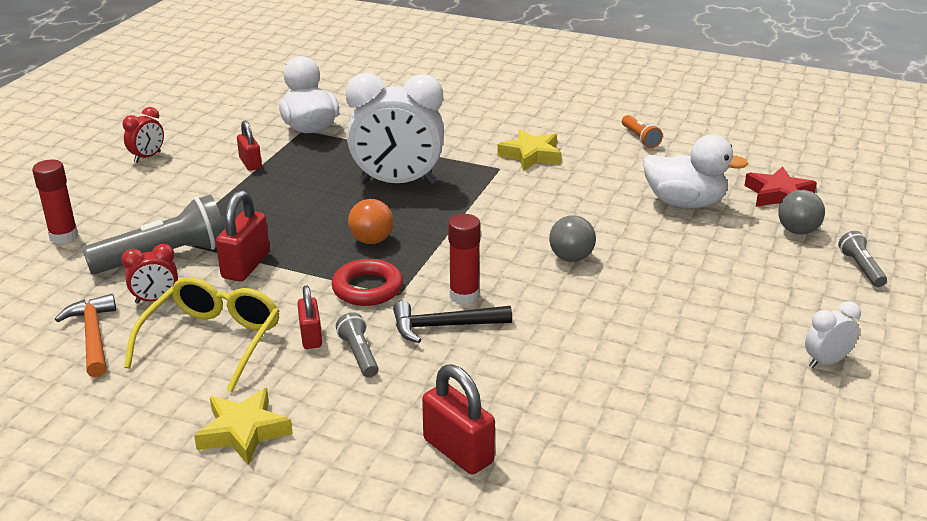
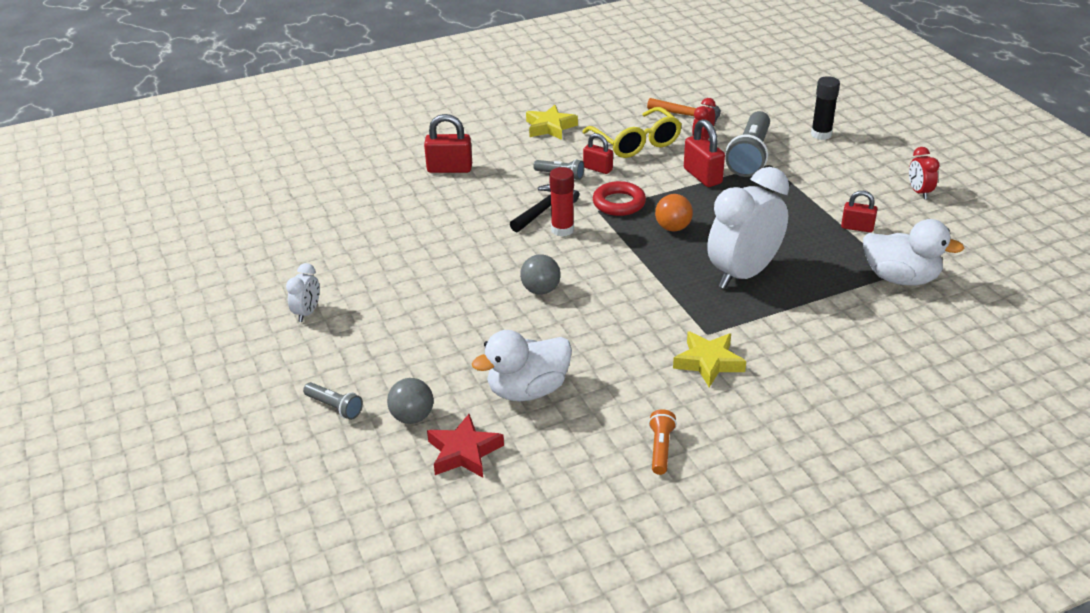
camera: 135 degrees right, 5 degrees up
red glue stick [32,159,78,244] -> black glue stick [811,76,840,140]
orange flashlight [622,115,663,148] -> orange flashlight turned 75 degrees clockwise [649,409,677,475]

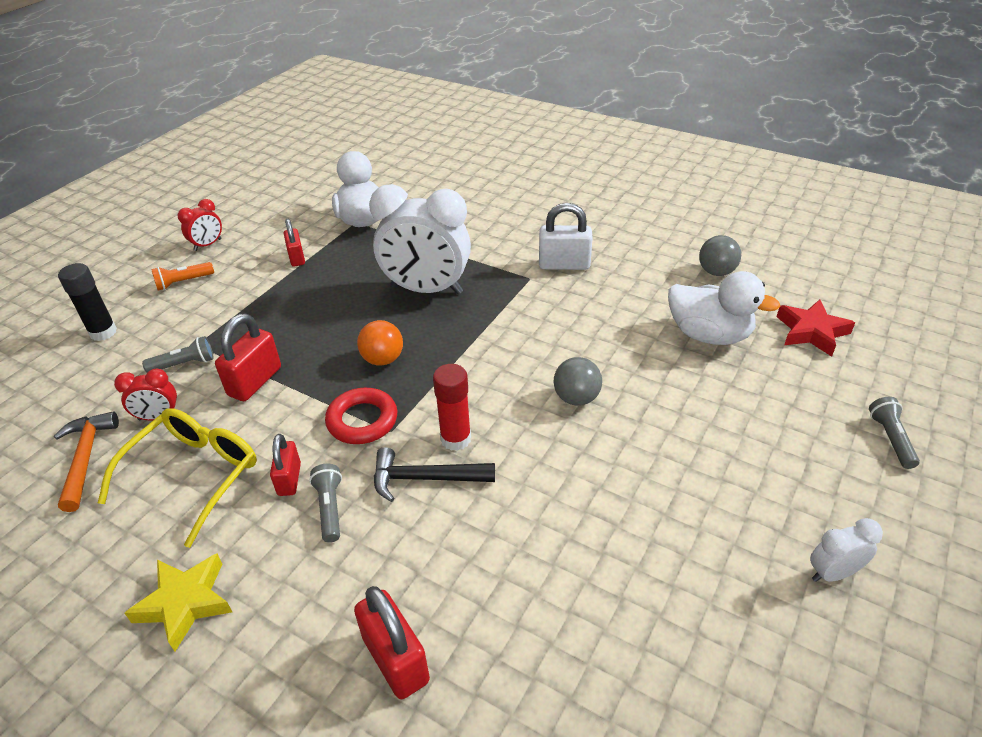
camera: 125 degrees left, 5 degrees up
grey ball [387,378,434,424] -> grey ball moved to [699,235,741,276]
orange flashlight [649,409,677,475] -> orange flashlight moved to [151,262,214,290]
yellow star [673,332,746,387] -> white padlock [539,203,592,270]
grey flashlight [725,111,770,177] -> grey flashlight [142,336,214,373], size x0.49

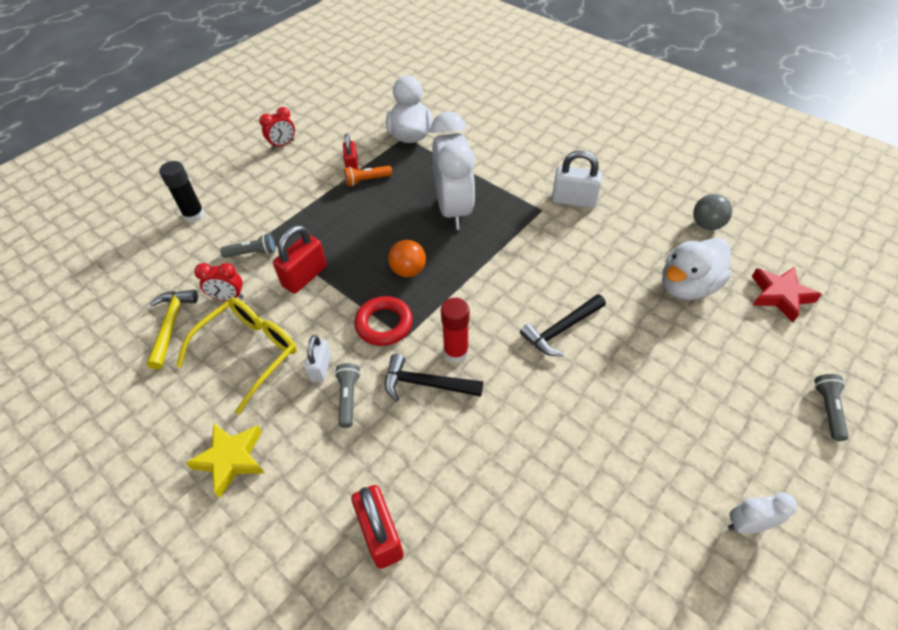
camera: 10 degrees right, 10 degrees up
orange hammer [54,411,119,512] -> yellow hammer [147,290,198,369]
orange flashlight [151,262,214,290] -> orange flashlight moved to [344,166,392,186]
red padlock [270,434,301,496] -> white padlock [304,335,331,382]
white clock [369,184,471,294] -> white clock turned 120 degrees counterclockwise [431,112,475,230]
grey ball [554,357,602,406] -> black hammer [520,294,606,356]
white duck [668,271,780,345] -> white duck turned 105 degrees clockwise [662,238,732,300]

